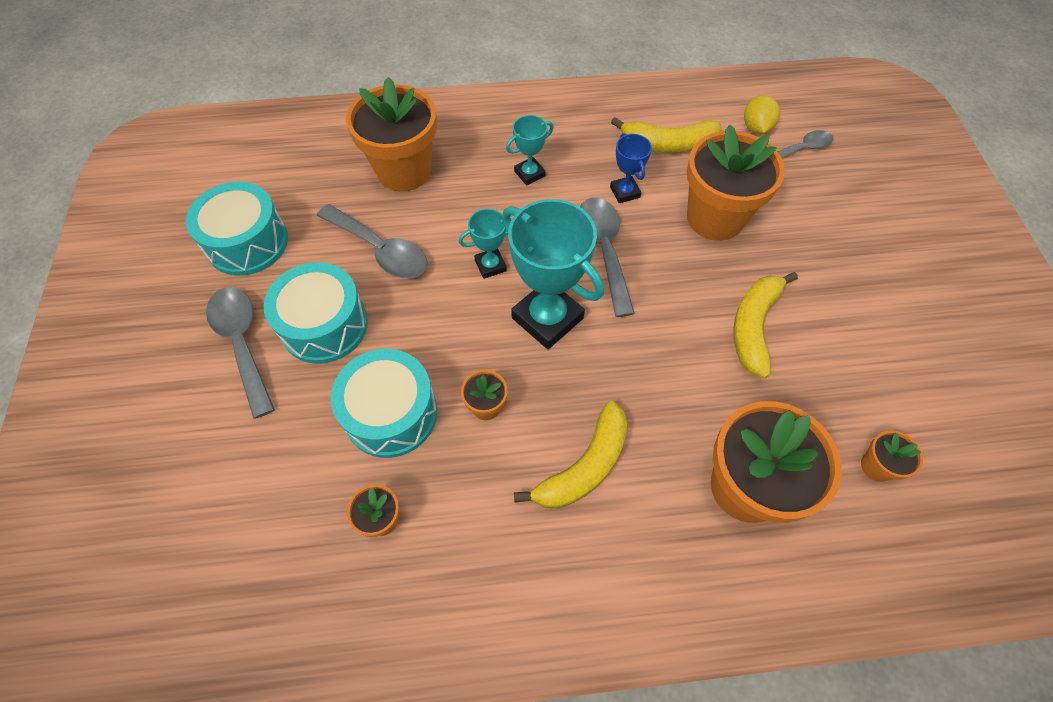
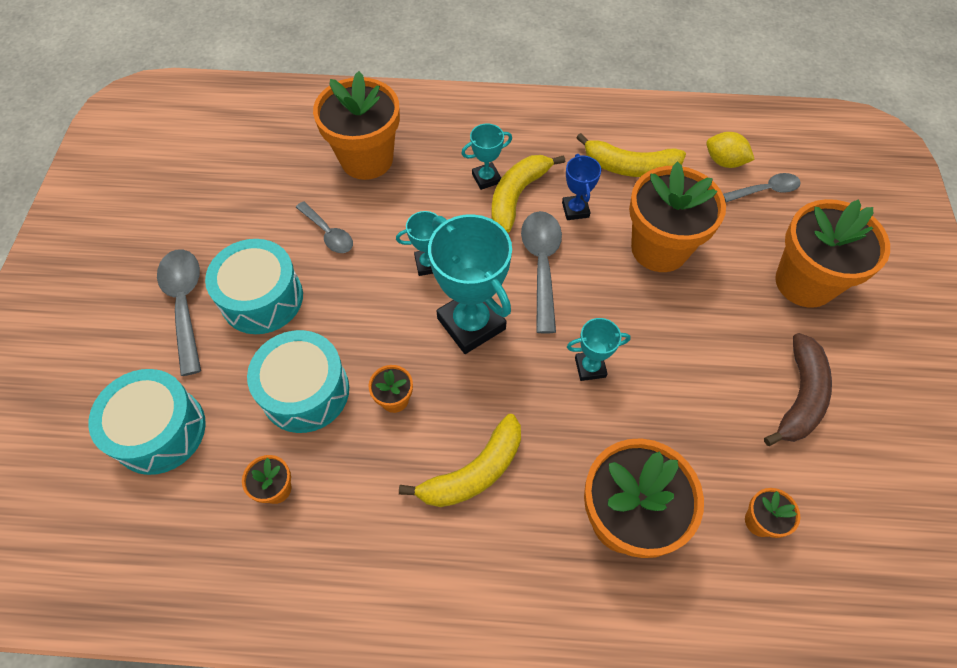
camera: 10 degrees right, 0 degrees up
turquoise drum [186,182,288,276] -> turquoise drum moved to [88,369,206,475]
grey spoon [317,204,427,278] -> grey spoon [296,201,353,253], size x0.62
yellow banana [733,272,798,378] -> yellow banana moved to [492,155,565,233]
yellow lemon [744,95,780,134] -> yellow lemon turned 75 degrees counterclockwise [706,132,755,168]
none -> turquoise trophy [567,318,631,381]
none -> brown banana [764,333,832,446]
none -> orange flower pot [775,199,890,308]

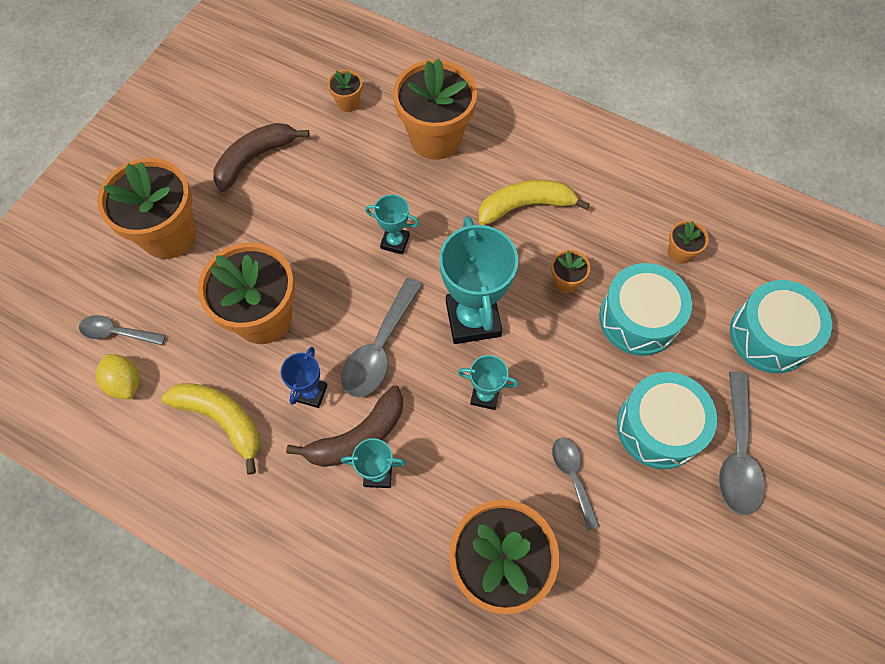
camera: 155 degrees left, 5 degrees up
yellow banana [492,155,565,233] -> brown banana [286,385,403,467]

